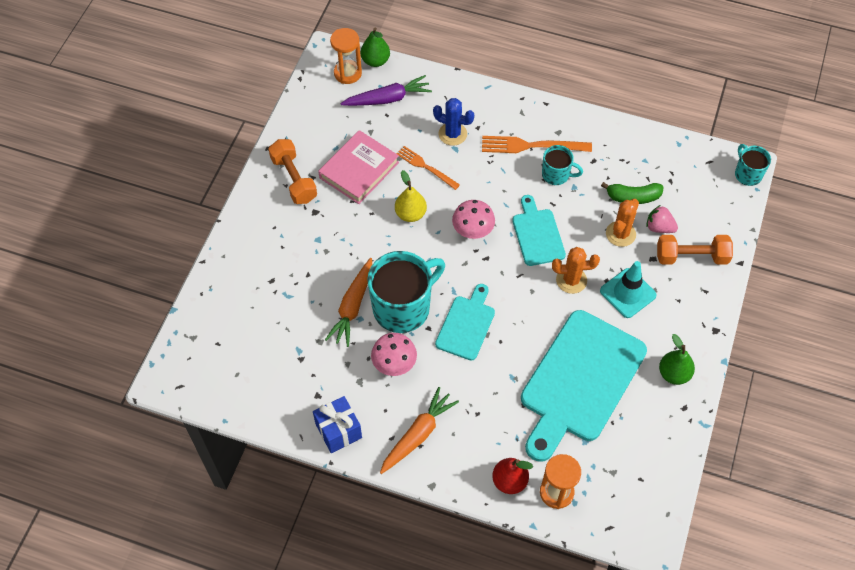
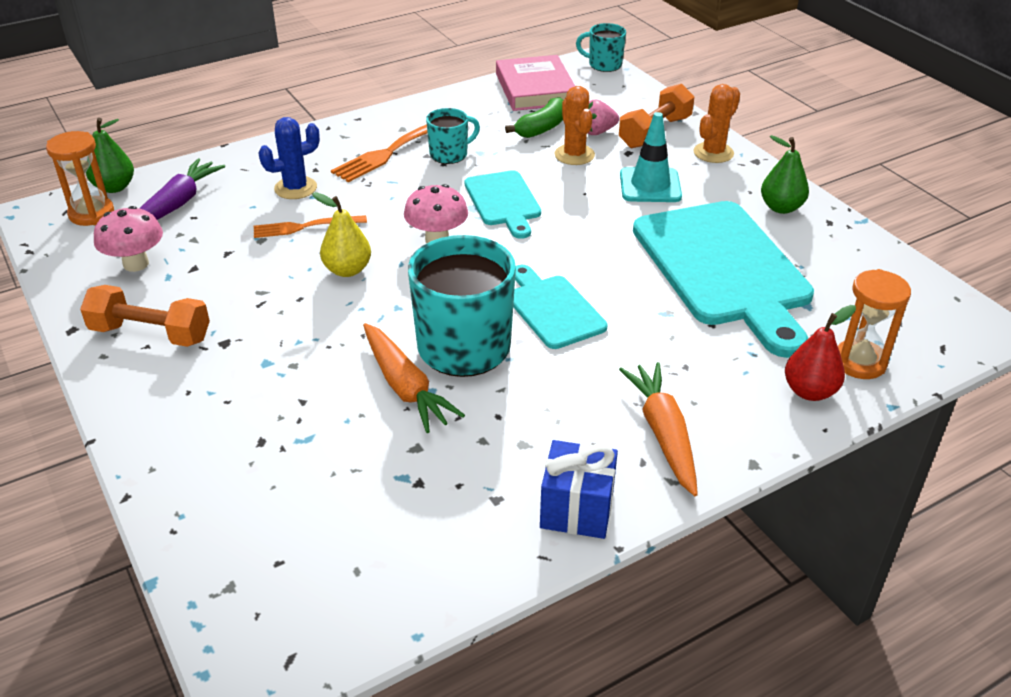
camera: 50 degrees left, 20 degrees down
pink book [318,130,399,204] -> pink book moved to [496,55,575,111]
pink mushroom [371,333,417,376] -> pink mushroom moved to [94,206,163,272]
turquoise cutting board [512,195,566,266] -> turquoise cutting board turned 135 degrees counterclockwise [465,170,541,239]
orange cactus [552,247,600,294] -> orange cactus moved to [694,84,740,163]

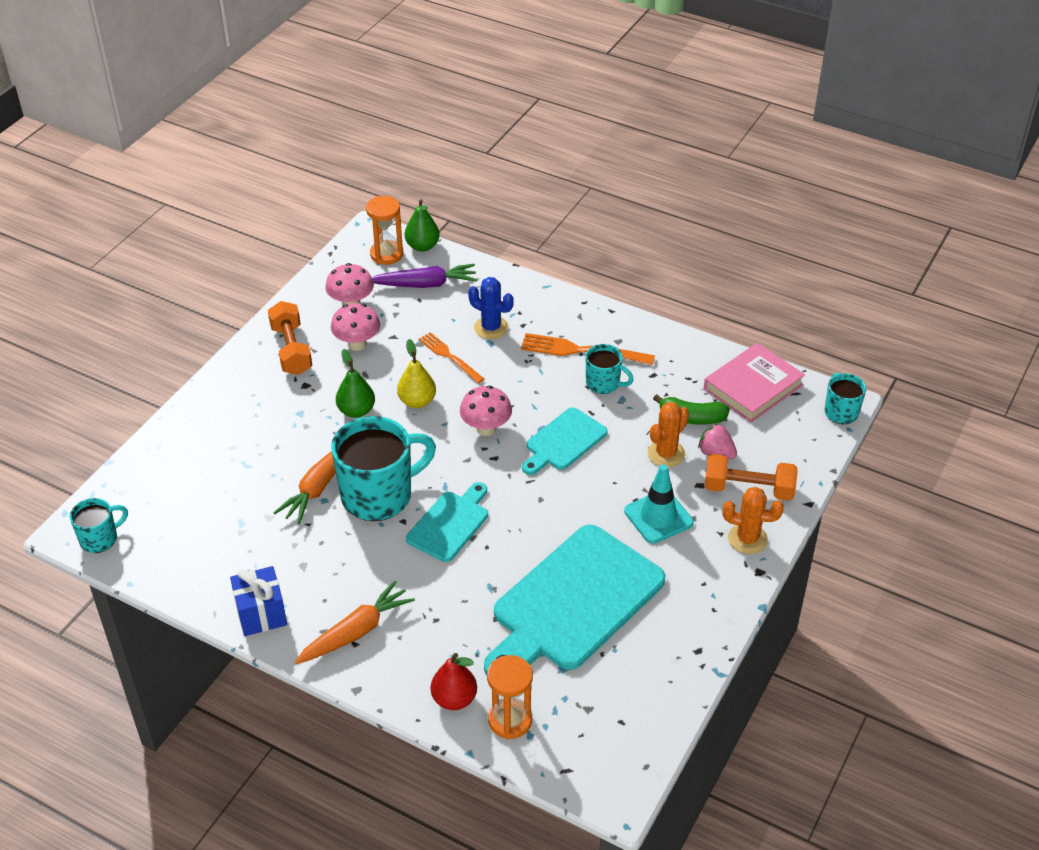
camera: 60 degrees right, 5 degrees up
green pear [761,135,809,214] -> green pear moved to [336,349,375,418]
none -> turquoise mug [70,498,128,553]
none -> pink mushroom [331,303,380,351]

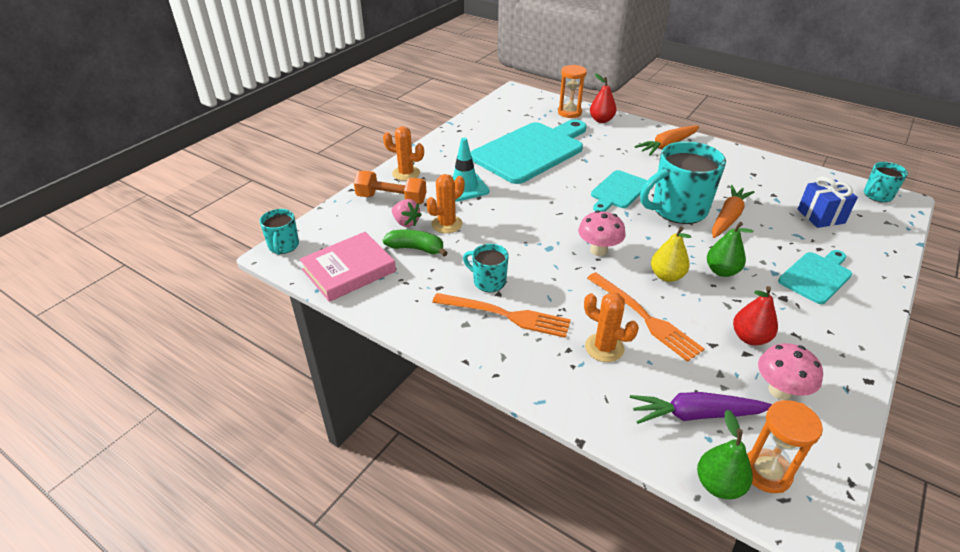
camera: 175 degrees left, 5 degrees down
blue gift [230,566,287,636] -> blue gift moved to [797,176,858,228]
orange dumbbell [268,301,312,375] -> none
pink mushroom [331,303,380,351] -> red pear [733,286,778,345]
orange fork [419,332,484,383] -> orange fork [587,272,704,362], size x1.50
blue cactus [468,277,514,339] -> orange cactus [584,292,639,362]
turquoise cutting board [522,407,608,475] -> turquoise cutting board moved to [778,250,852,304]

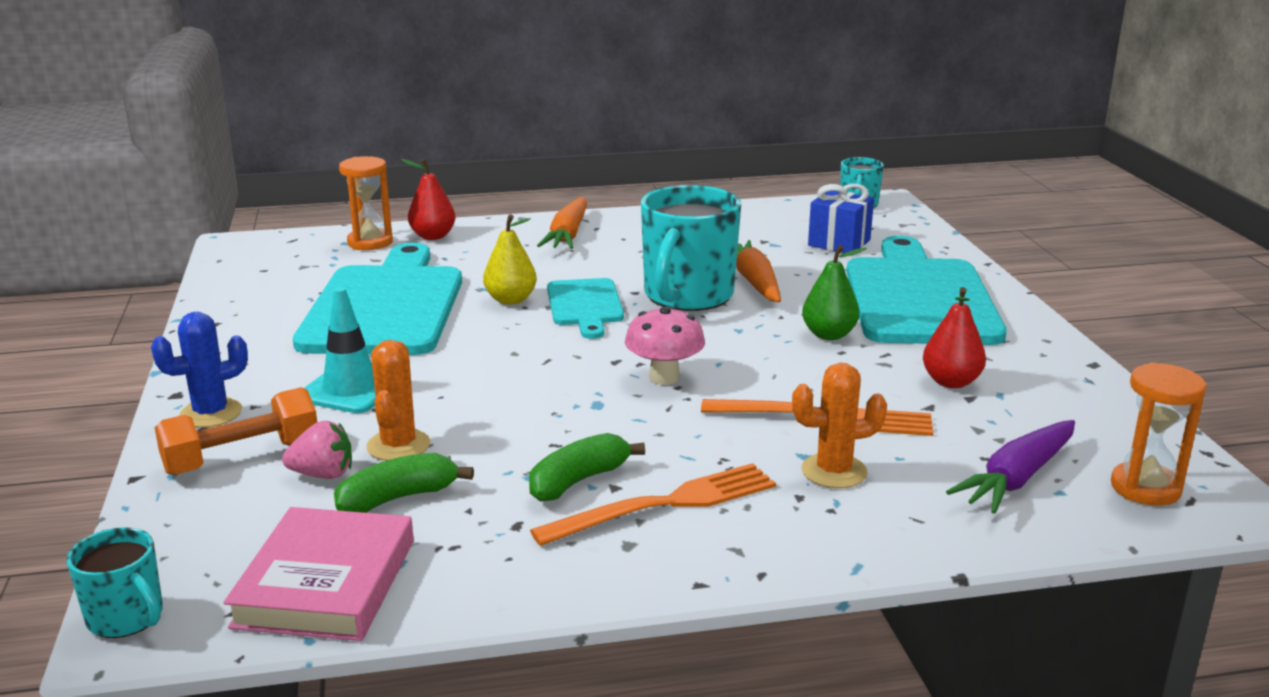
camera: 45 degrees left, 15 degrees down
orange cactus [383,126,424,181] -> blue cactus [151,312,248,428]
turquoise mug [463,244,509,292] -> green banana [529,433,645,502]
yellow pear [651,227,691,282] -> yellow pear moved to [483,214,537,305]
green pear [697,410,753,499] -> none
pink mushroom [758,343,823,400] -> none
turquoise cutting board [778,250,852,304] -> turquoise cutting board [846,236,1007,345], size x1.93

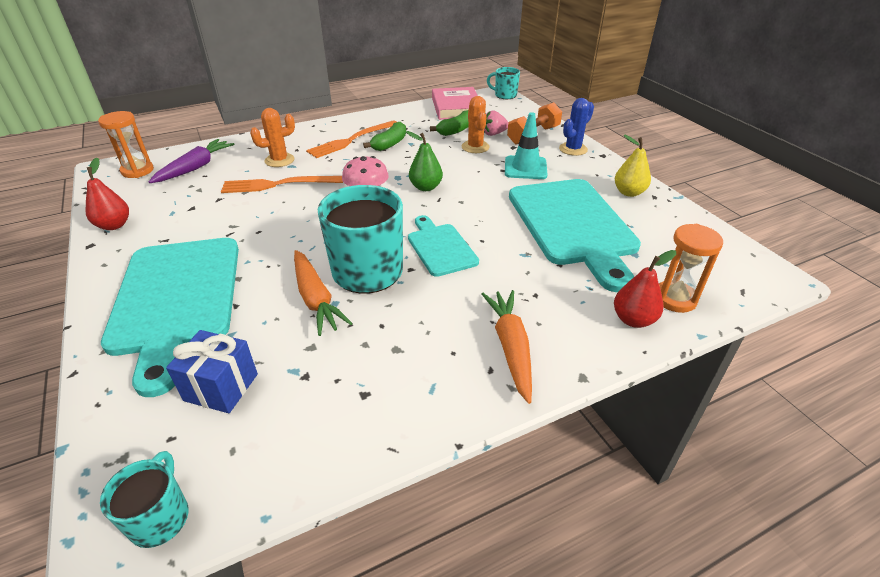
camera: 165 degrees right, 15 degrees up
yellow pear [483,214,537,305] -> yellow pear moved to [615,135,651,197]
green pear [802,245,867,340] -> green pear moved to [406,131,443,191]
red pear [923,287,986,388] -> red pear moved to [86,158,129,230]

